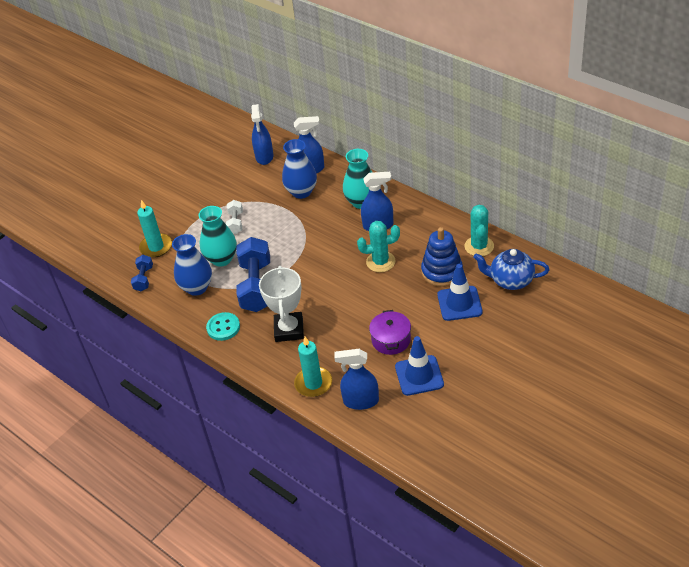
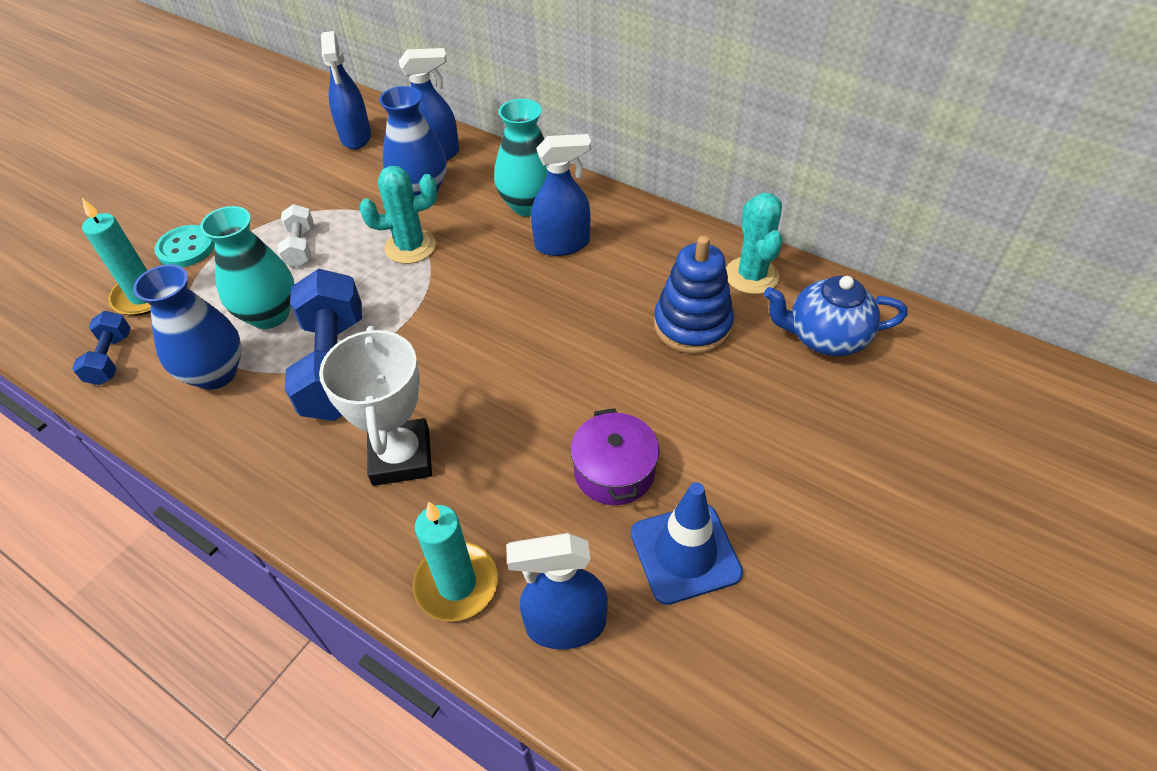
camera: 10 degrees left, 5 degrees up
turquoise button [206,312,240,341] -> turquoise button moved to [155,225,215,267]
turquoise cactus [357,221,400,272] -> turquoise cactus moved to [359,166,438,264]
blue traffic cone [437,264,482,321] -> none

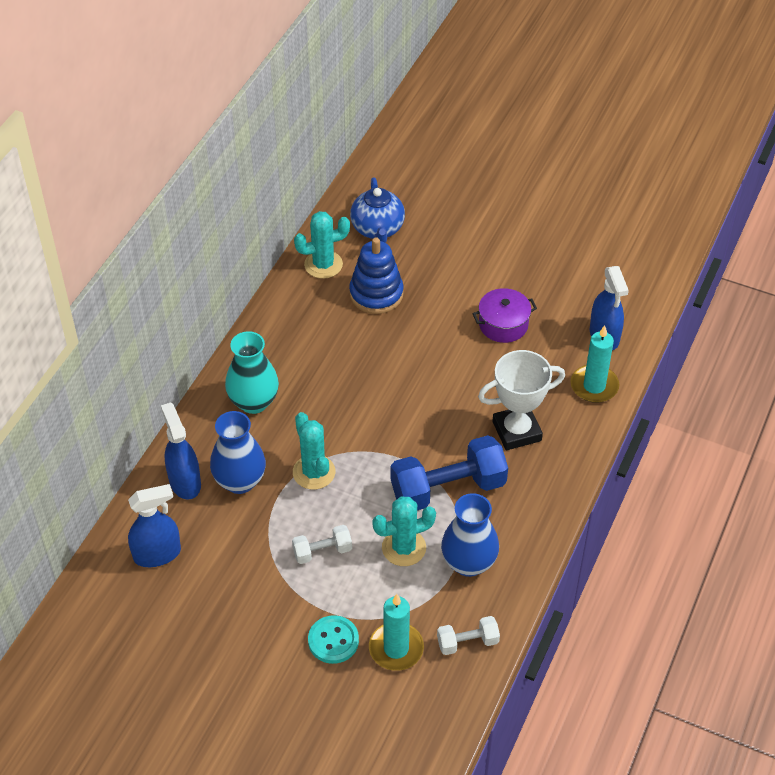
camera: 100 degrees left, 0 degrees up
blue dumbbell [72,311,131,385] -> white dumbbell [437,616,500,655]
turquoise vase [200,206,295,329] -> turquoise cactus [372,496,436,566]
blue spray bottle [531,134,591,256] -> none
blue traffic cone [631,482,743,605] -> none

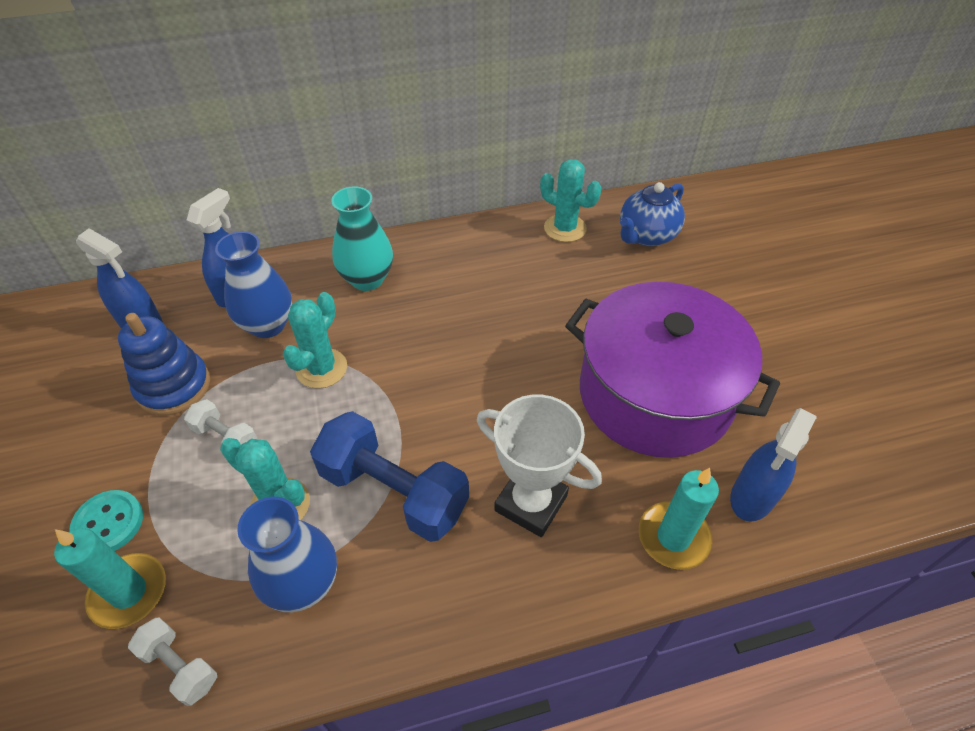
camera: 50 degrees right, 0 degrees up
blue stacking toy [349,238,404,314] -> blue stacking toy moved to [118,313,210,416]
purple pot [472,288,537,343] -> purple pot [565,282,780,458], size x2.34

